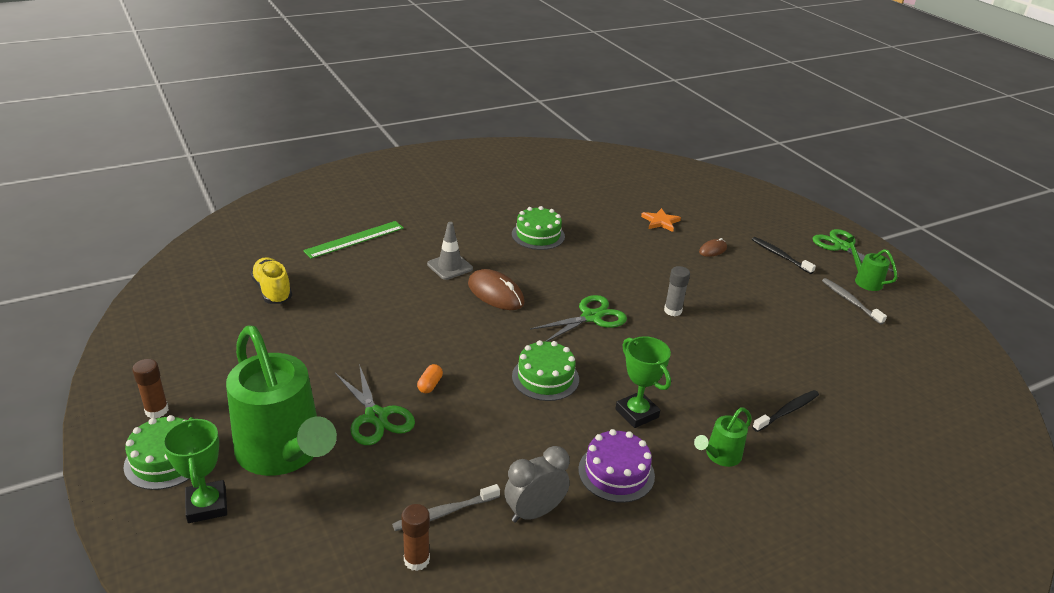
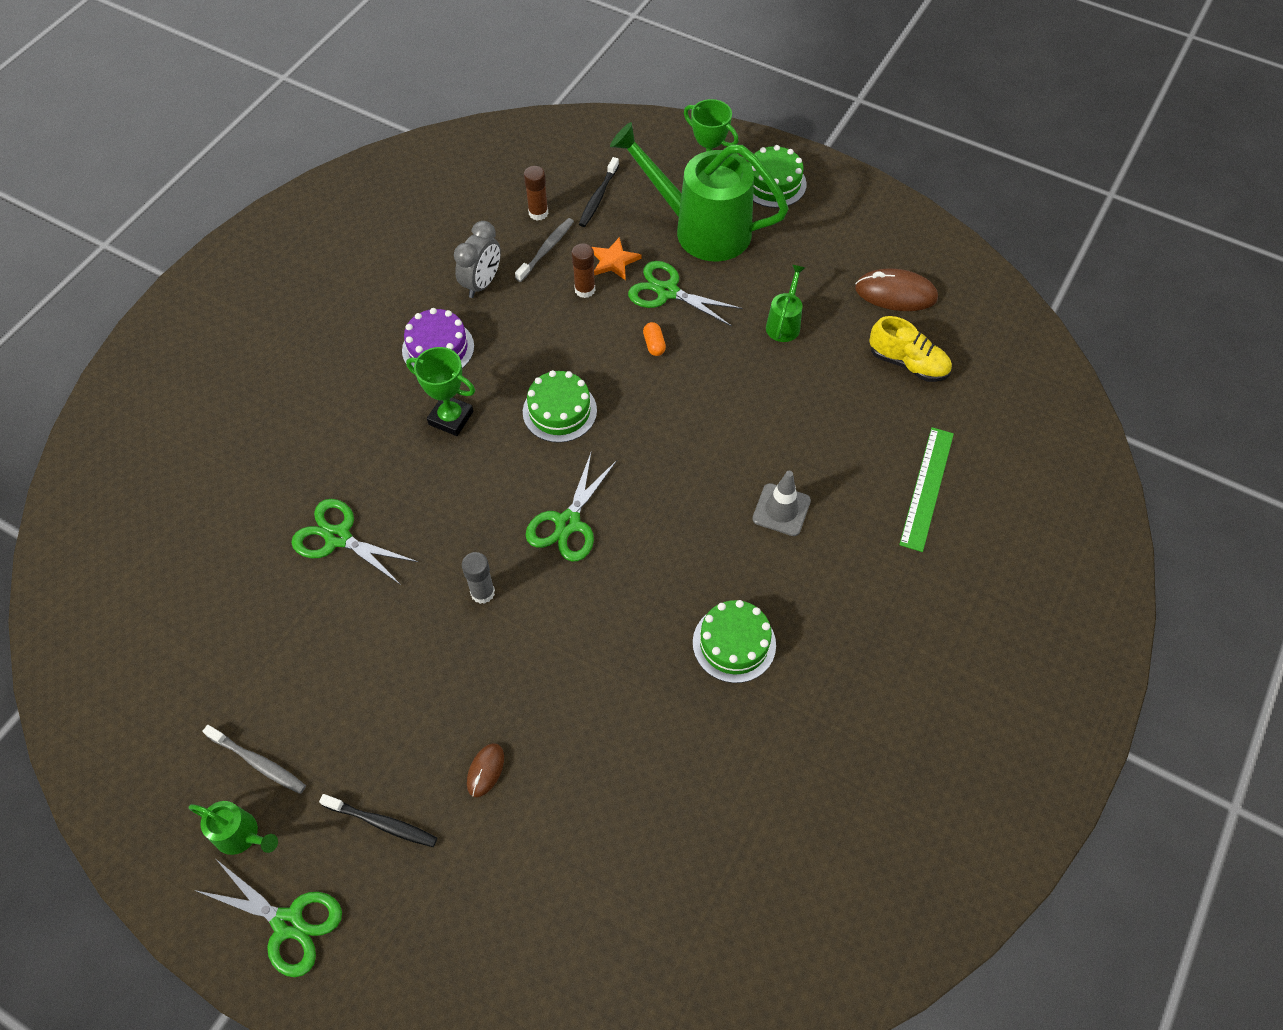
camera: 150 degrees right, 25 degrees up
brown glue stick [132,359,169,418] -> brown glue stick moved to [571,243,595,298]
brown mouse [468,269,525,310] -> brown mouse moved to [855,268,938,311]
orange star [641,208,681,232] -> orange star moved to [592,237,641,280]
green watering can [694,407,752,467] -> green watering can moved to [766,265,805,342]
black toothbrush [752,390,819,432] -> black toothbrush moved to [579,157,619,227]
none -> green scissors [291,499,418,585]

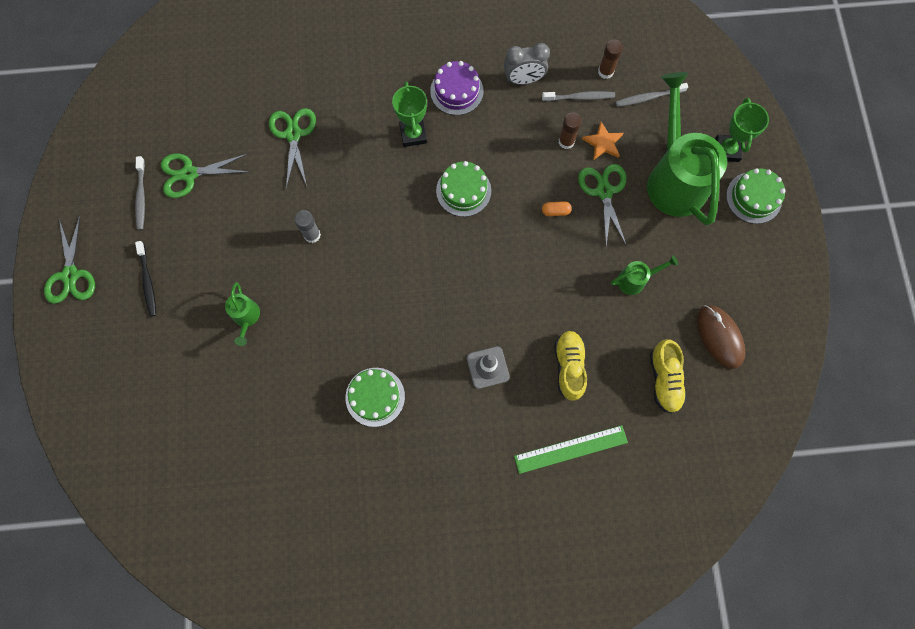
camera: 55 degrees right, 15 degrees up
green watering can [189,801,278,855] -> green watering can moved to [225,282,260,346]
brown mouse [467,743,504,797] -> none
green scissors [526,451,617,562] -> green scissors moved to [161,153,250,198]
black toothbrush [579,157,619,227] -> grey toothbrush [615,83,688,107]
orange capsule [643,322,666,356] -> orange capsule turned 45 degrees clockwise [542,201,572,216]
none -> yellow shoe [554,330,587,401]

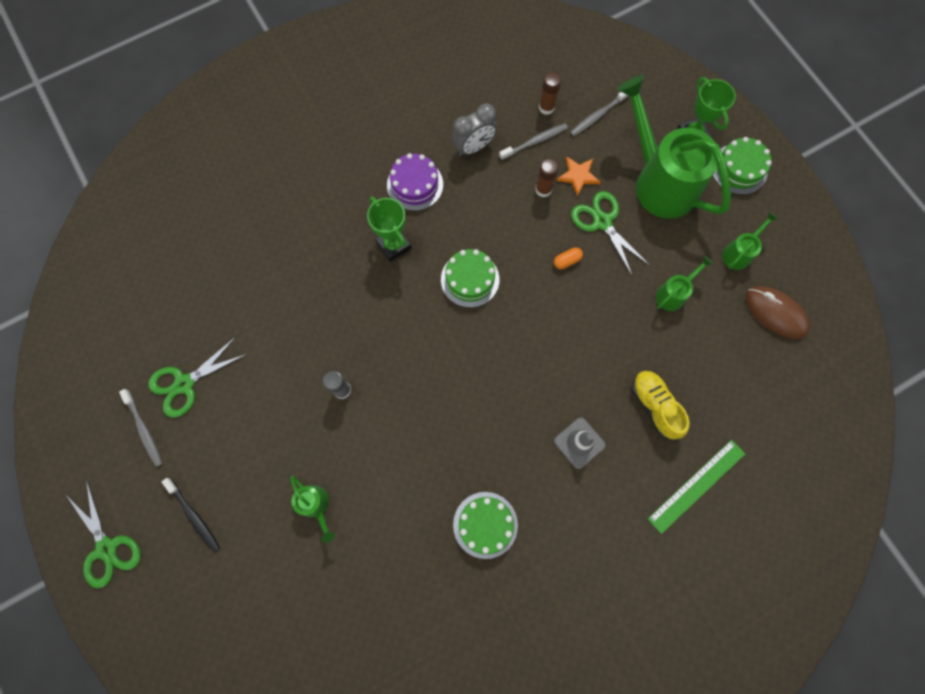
camera: 25 degrees left, 0 degrees up
green scissors [269,108,316,188] -> none
yellow shoe [650,339,687,414] -> none
none -> green watering can [722,212,779,270]

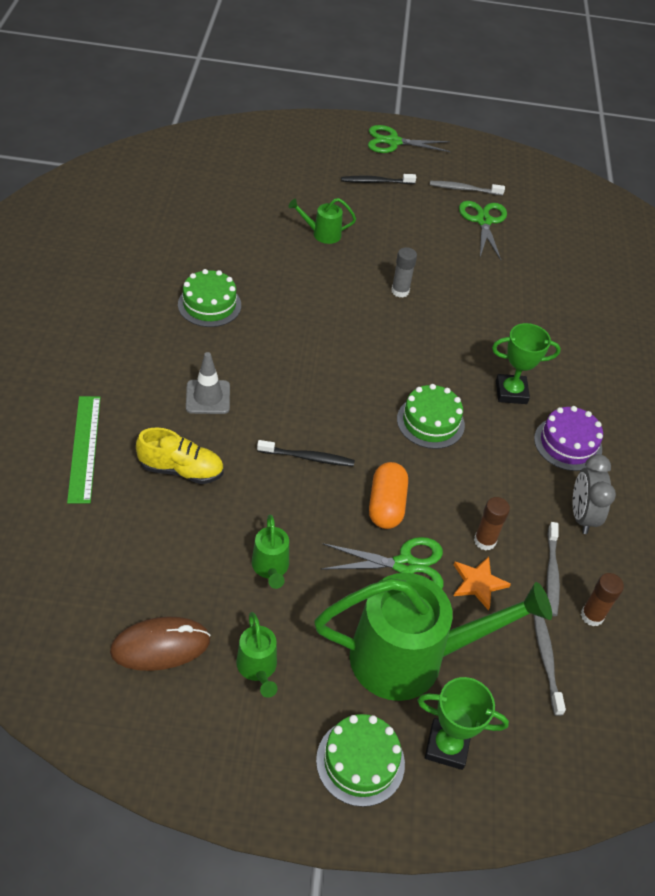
camera: 120 degrees right, 25 degrees down
orange capsule [554,247,583,269] -> orange capsule [369,462,408,529], size x1.91
none -> black toothbrush [257,440,355,467]

